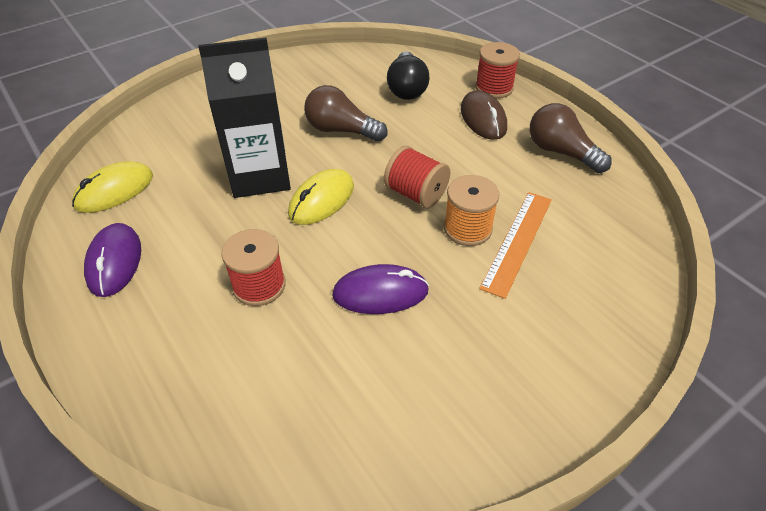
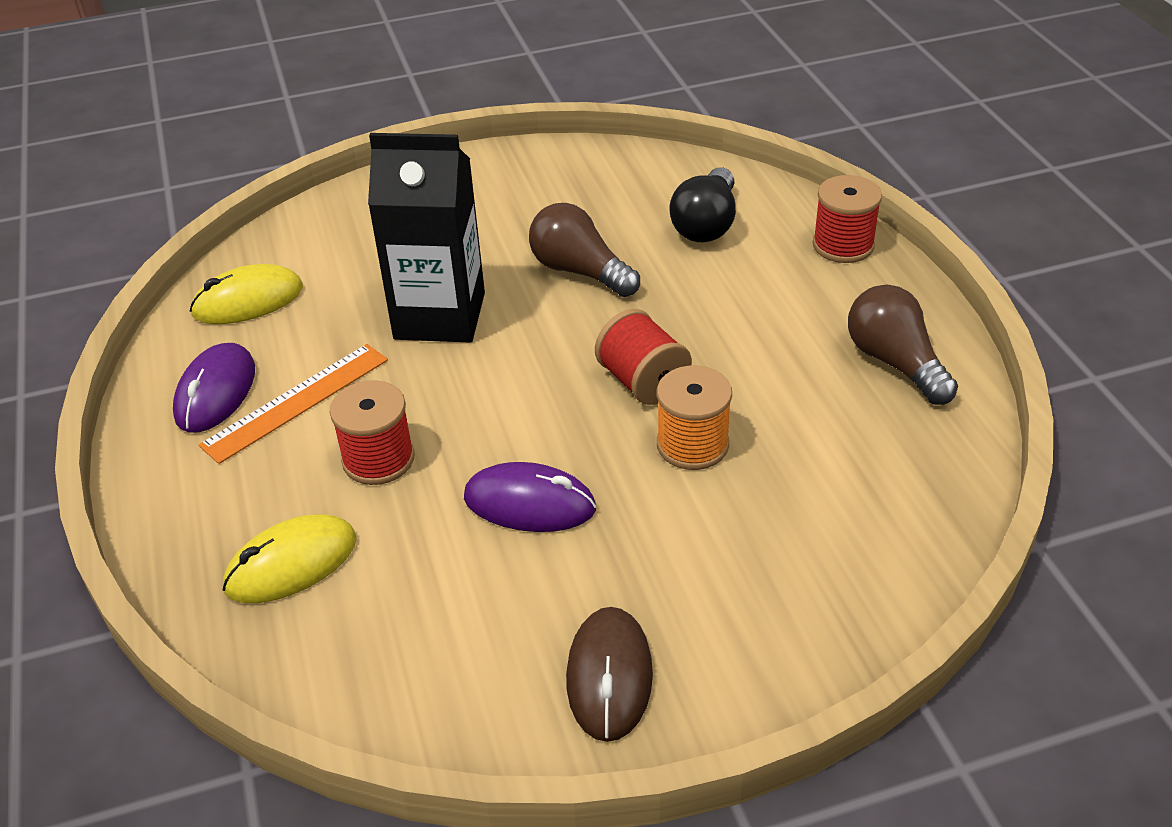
camera: 20 degrees right, 5 degrees down
yellow mouse [288,169,354,225] -> yellow mouse moved to [222,514,357,603]
brown mouse [461,90,507,140] -> brown mouse moved to [566,607,653,742]
orange ruler [479,192,552,299] -> orange ruler moved to [199,344,388,464]

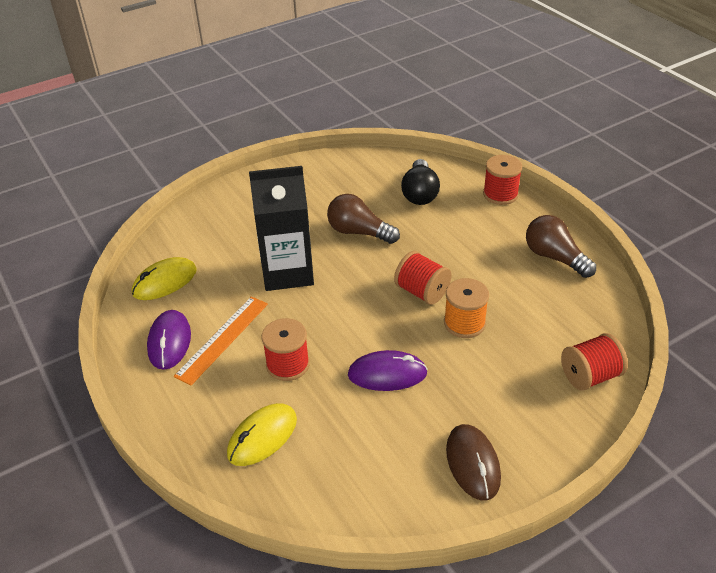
camera: 15 degrees left, 0 degrees up
none -> red spool [561,333,628,391]

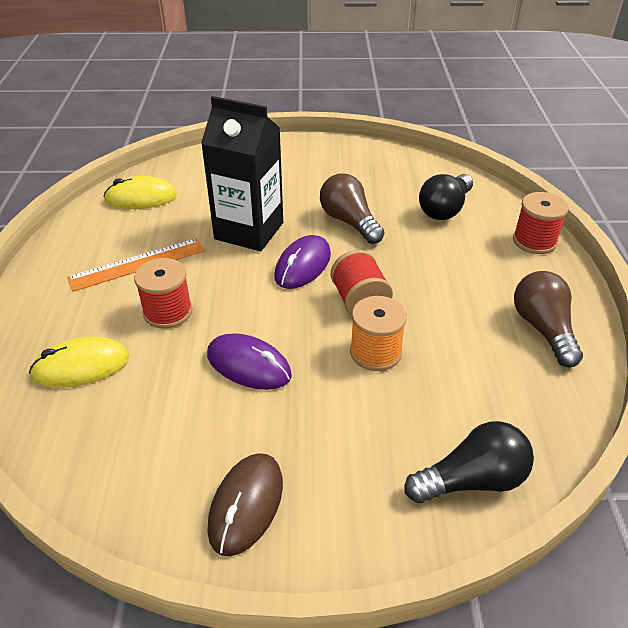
camera: 30 degrees right, 0 degrees up
purple mouse [147,310,191,370] -> purple mouse moved to [274,235,331,289]
red spool [561,333,628,391] -> black light bulb [405,421,534,503]

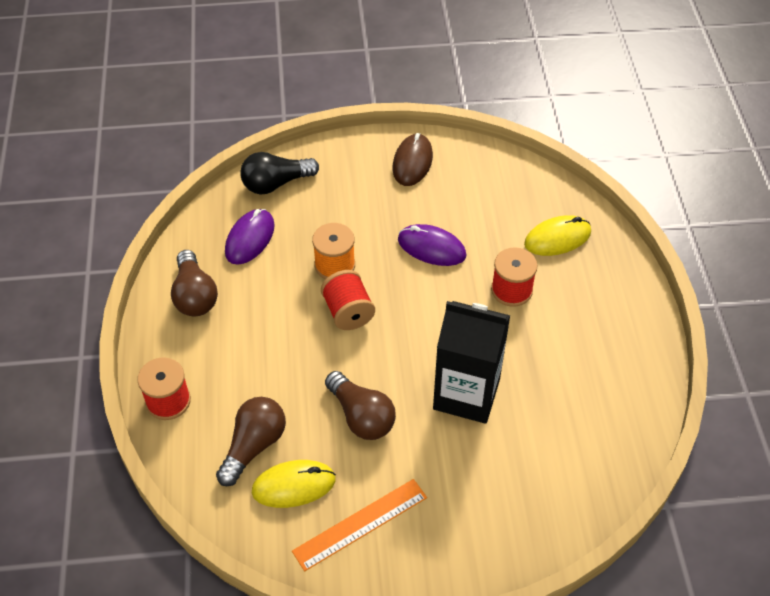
camera: 175 degrees right, 10 degrees up
orange ruler [67,238,205,292] -> orange ruler moved to [292,479,427,571]
yellow mouse [104,176,177,209] -> yellow mouse moved to [252,460,336,508]
purple mouse [274,235,331,289] -> purple mouse moved to [225,209,275,265]
black light bulb [419,174,473,220] -> brown light bulb [216,397,286,486]

